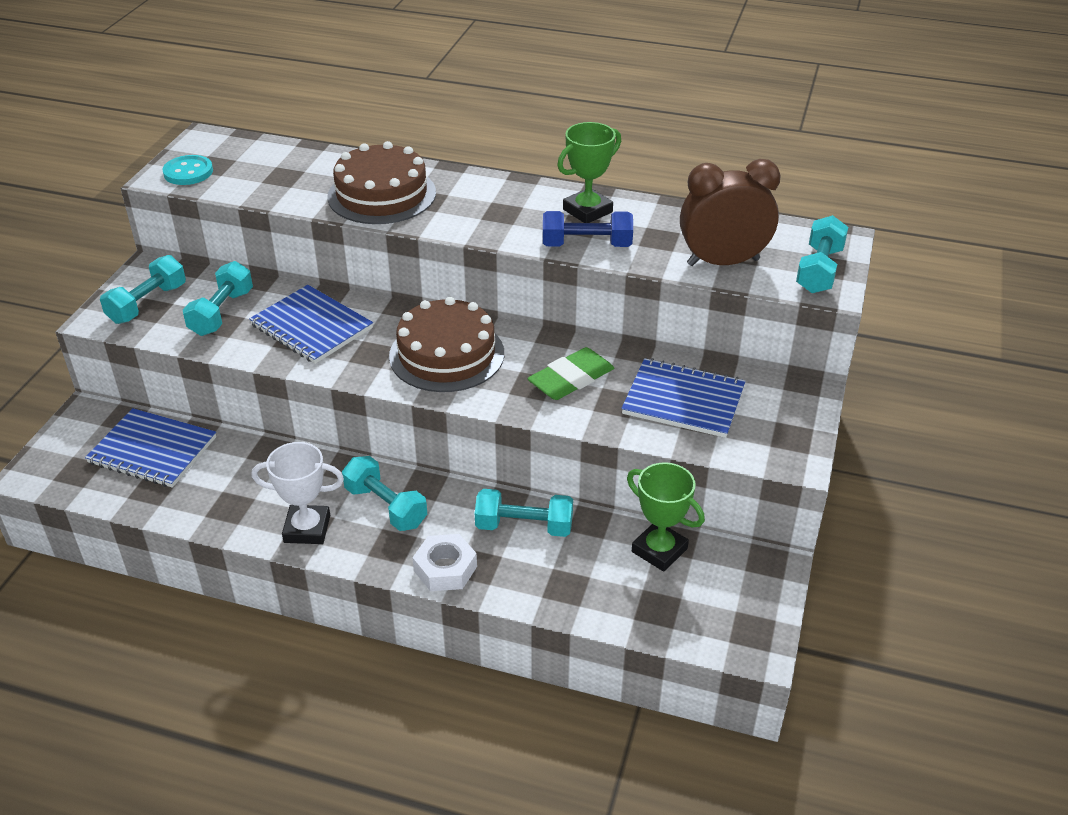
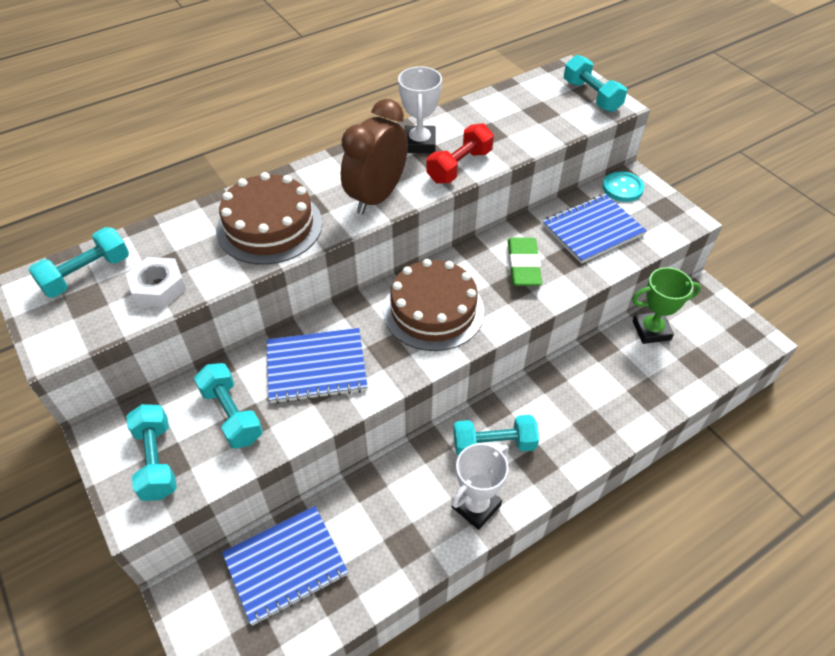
camera: 50 degrees left, 10 degrees up
turquoise button [162,155,213,185] -> turquoise button moved to [603,171,644,202]
white nut [412,534,477,591] -> white nut moved to [126,257,186,307]
turquoise dumbbell [475,489,573,537] -> turquoise dumbbell moved to [29,227,129,298]
blue dumbbell [543,211,633,247] -> red dumbbell [426,123,494,184]
green trophy [557,122,621,223] -> white trophy [398,66,442,153]
brown clock [680,159,781,266] -> brown clock moved to [341,99,408,215]

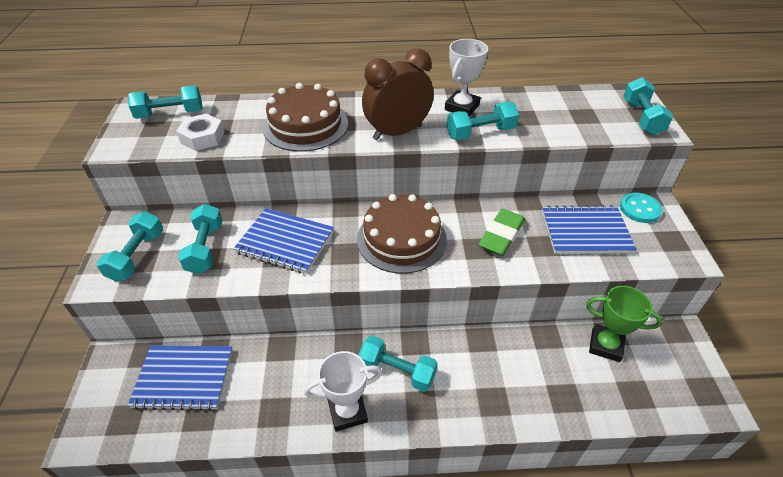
camera: 30 degrees right, 5 degrees down
red dumbbell [426,123,494,184] -> turquoise dumbbell [446,102,519,140]

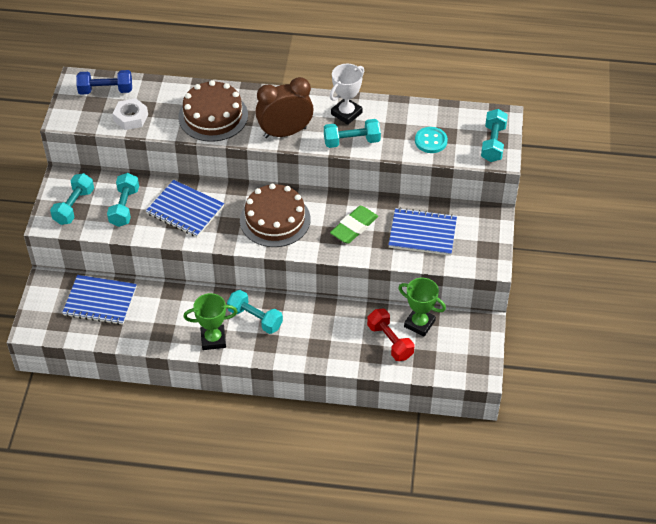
camera: 10 degrees right, 5 degrees up
turquoise dumbbell [128,86,203,119] -> blue dumbbell [76,70,132,95]
white trophy [304,351,382,432] -> green trophy [183,293,238,350]
turquoise button [620,193,663,223] -> turquoise button moved to [415,127,448,153]
none -> red dumbbell [367,309,414,361]

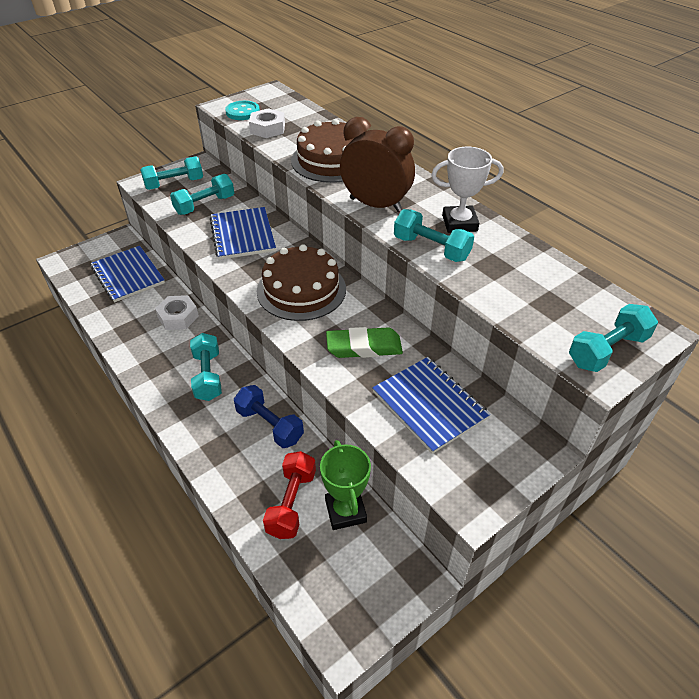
camera: 45 degrees right, 5 degrees down
blue dumbbell [76,70,132,95] -> blue dumbbell moved to [234,385,304,448]
green trophy [183,293,238,350] -> none
turquoise button [415,127,448,153] -> turquoise button moved to [225,101,260,120]
none -> white nut [155,295,199,330]

